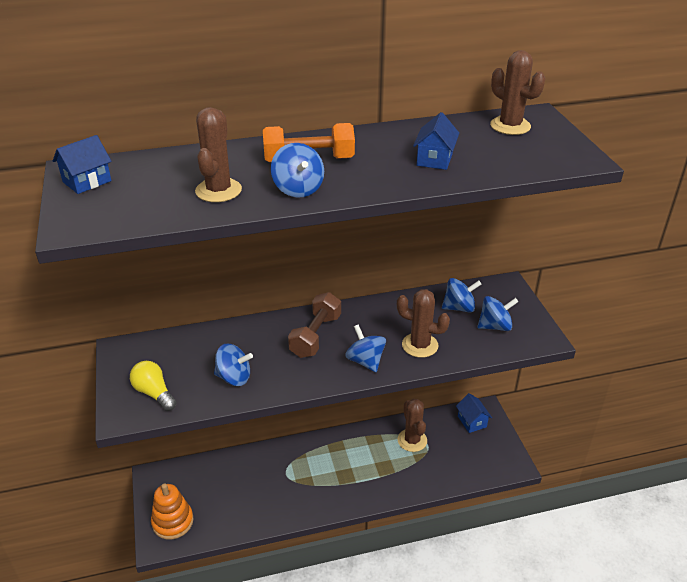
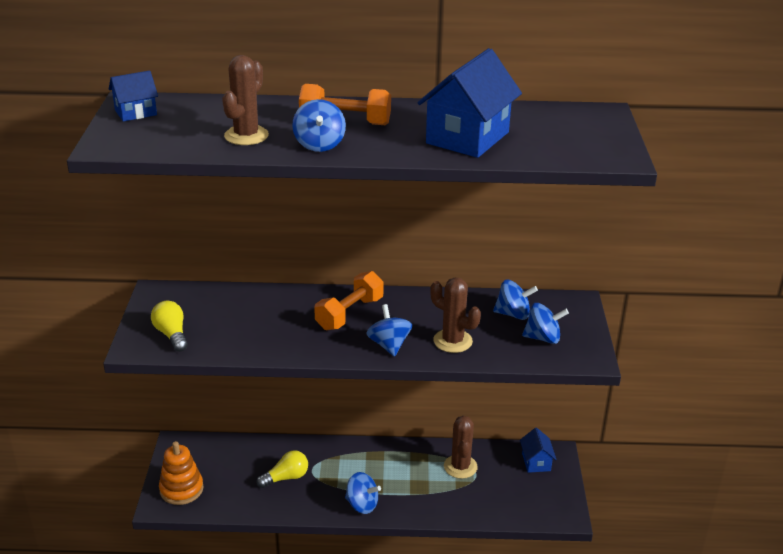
camera: 15 degrees right, 5 degrees down
blue spinning top [214,344,253,386] -> blue spinning top moved to [345,472,381,514]
brown dumbbell [288,292,341,358] -> orange dumbbell [314,271,384,330]
blue house [413,112,459,170] -> blue house [417,48,522,158], size x1.90
brown cactus [490,50,545,135] -> none
none -> yellow light bulb [257,450,308,488]

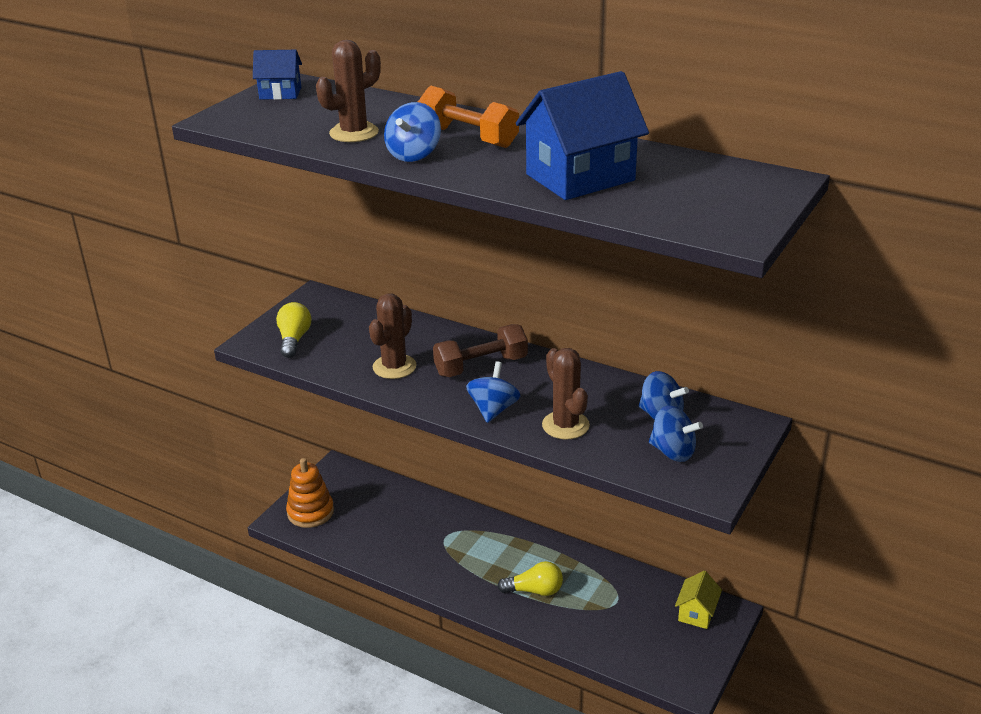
camera: 30 degrees right, 0 degrees up
yellow light bulb [257,450,308,488] -> yellow light bulb moved to [497,561,563,596]
orange dumbbell [314,271,384,330] -> brown dumbbell [433,324,528,377]
blue spinning top [345,472,381,514] -> none
brown cactus [444,416,478,479] -> brown cactus moved to [369,293,417,379]
blue house [520,428,556,473] -> yellow house [675,571,722,629]

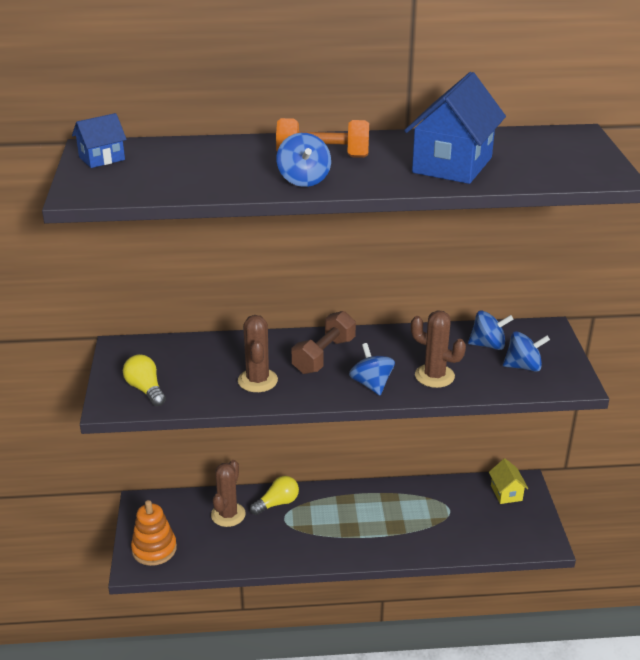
camera: 35 degrees left, 0 degrees up
brown cactus [316,40,381,142] -> brown cactus moved to [211,460,246,527]
yellow light bulb [497,561,563,596] -> yellow light bulb moved to [250,476,299,515]

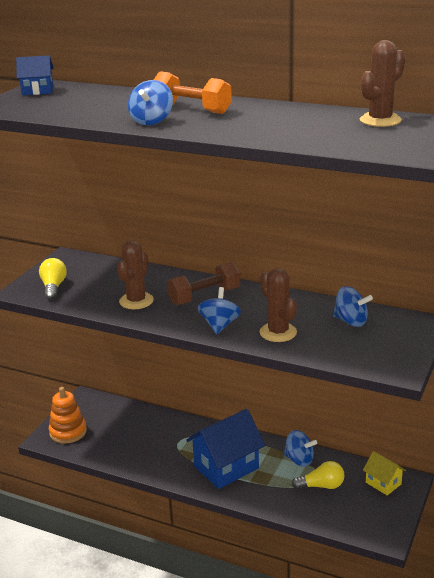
camera: 30 degrees right, 5 degrees down
brown cactus [211,460,246,527] -> brown cactus moved to [360,40,405,127]
yellow light bulb [250,476,299,515] -> yellow light bulb moved to [292,461,345,490]
blue house [404,72,506,184] -> blue house moved to [186,409,265,489]
yellow house [489,459,529,504] -> yellow house turned 60 degrees counterclockwise [363,451,406,495]
blue spinning top [503,331,550,372] -> blue spinning top moved to [283,430,317,467]

